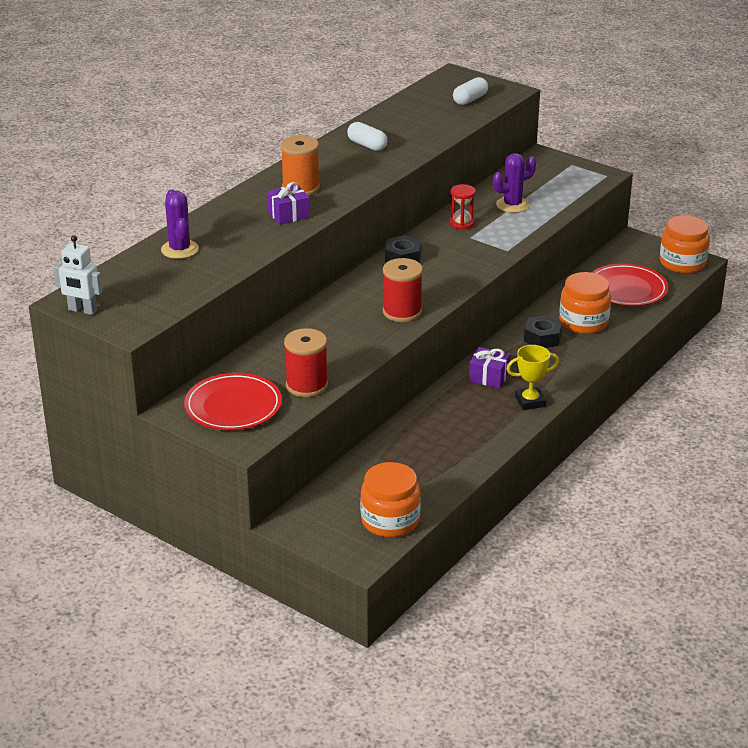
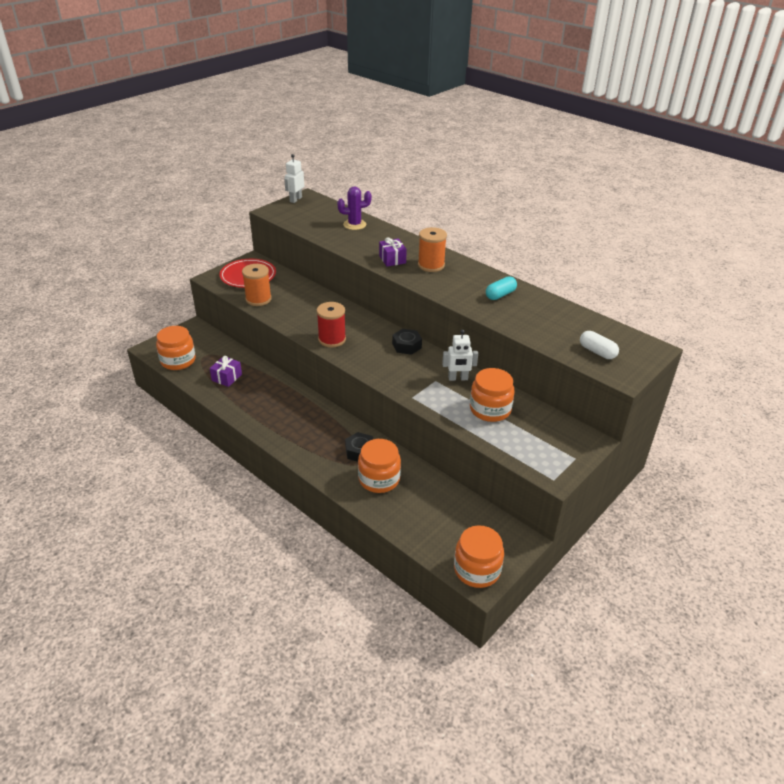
camera: 95 degrees right, 5 degrees up
red spool [284,328,328,397] -> orange spool [242,264,272,306]
white capsule [347,122,387,151] -> turquoise capsule [486,276,517,300]
red hourglass [450,184,476,230] -> white robot [442,330,478,381]
purple gift [469,347,510,388] -> purple gift moved to [210,356,242,387]
purple cactus [493,153,536,213] -> orange jar [470,368,515,422]
yellow trophy [507,345,559,410] -> none
red plate [592,263,668,306] -> none

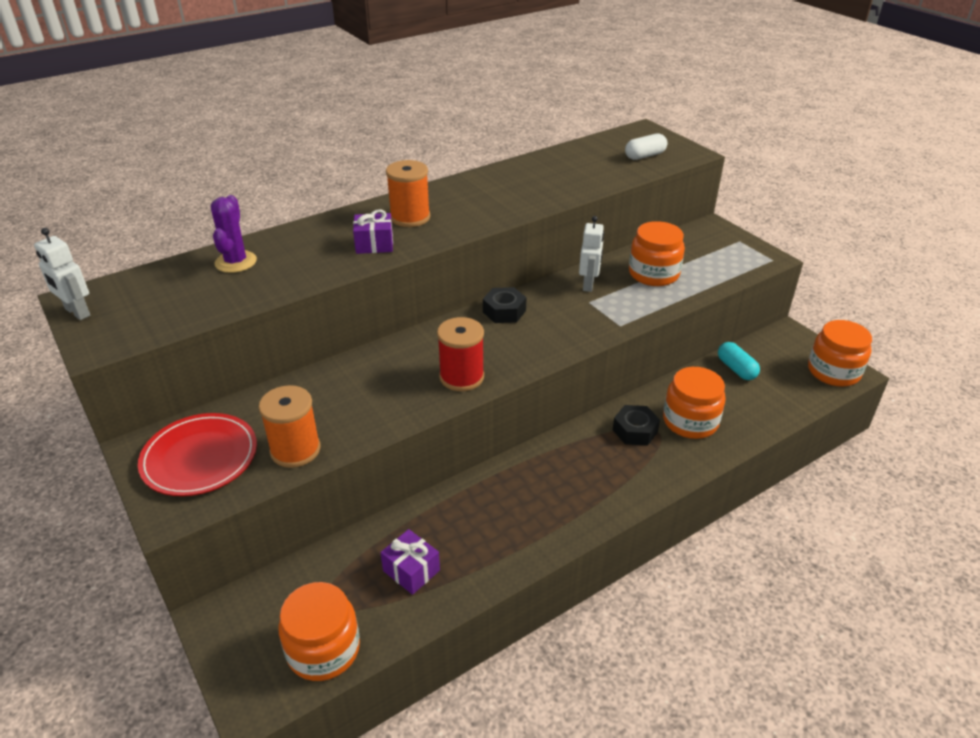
camera: 75 degrees left, 0 degrees up
turquoise capsule [486,276,517,300] -> turquoise capsule moved to [718,342,760,380]

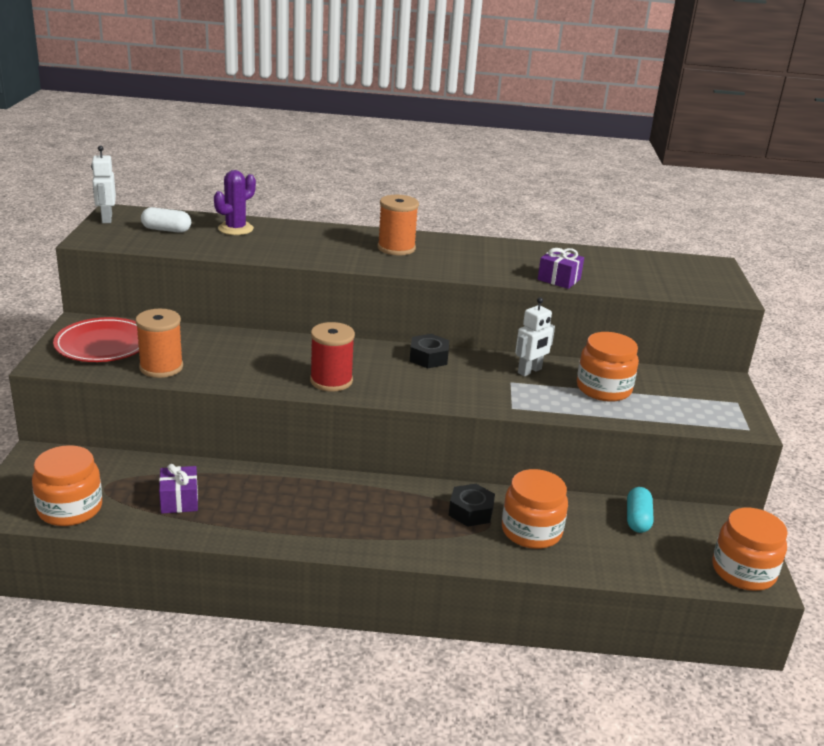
camera: 35 degrees right, 10 degrees down
purple gift [353,209,393,254] -> purple gift moved to [538,248,584,289]
white capsule [625,133,667,160] -> white capsule moved to [141,207,191,233]

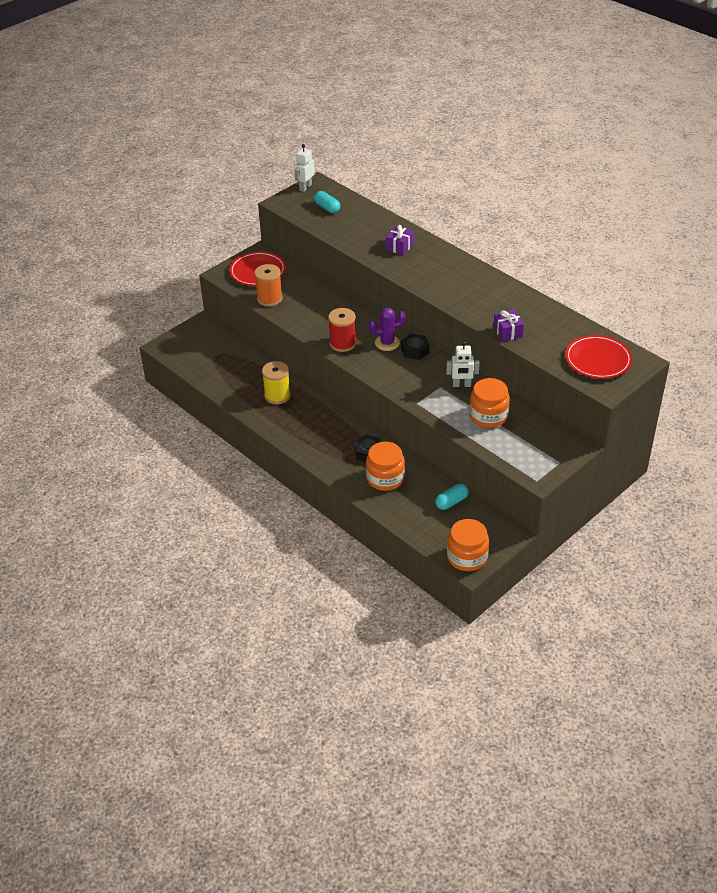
camera: 45 degrees right, 15 degrees up
orange jar [32,445,102,526] -> none
white capsule [141,207,191,233] -> turquoise capsule [314,191,340,213]
purple gift [159,464,198,513] -> purple gift moved to [386,225,414,255]
purple cactus [214,170,256,235] -> purple cactus moved to [369,307,406,351]
orange spool [378,195,419,256] -> none
none -> yellow spool [262,361,291,404]
none -> red plate [565,335,632,379]

